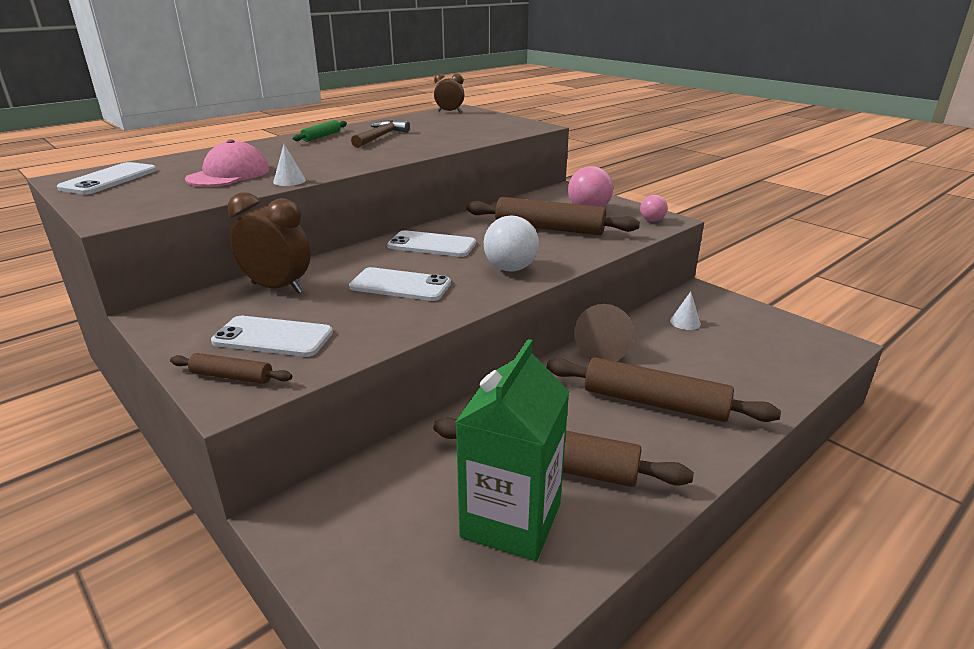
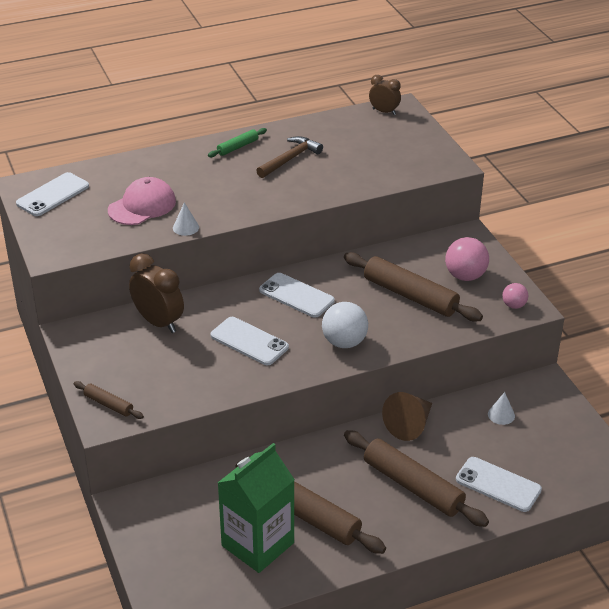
camera: 20 degrees right, 10 degrees up
white phone [211,316,333,357] -> white phone moved to [456,457,542,512]

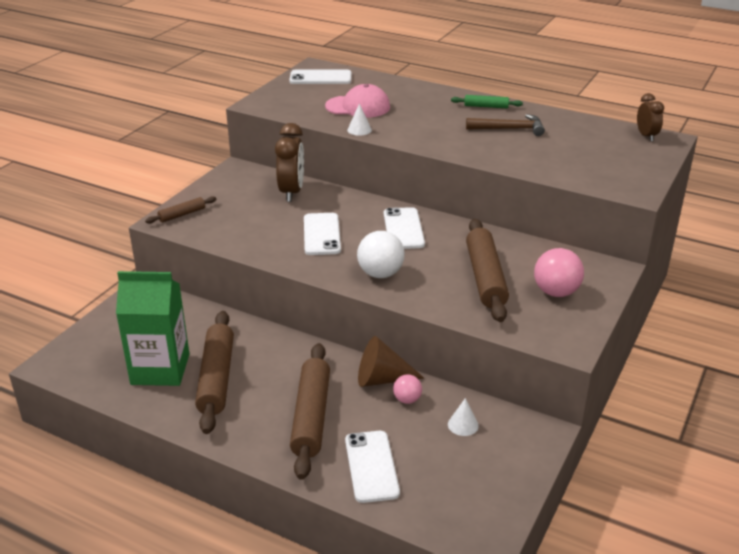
camera: 50 degrees right, 5 degrees down
brown rolling pin [74,381,144,419] -> brown rolling pin turned 60 degrees clockwise [145,196,216,223]
pink ball [502,283,528,309] -> pink ball moved to [393,374,422,404]

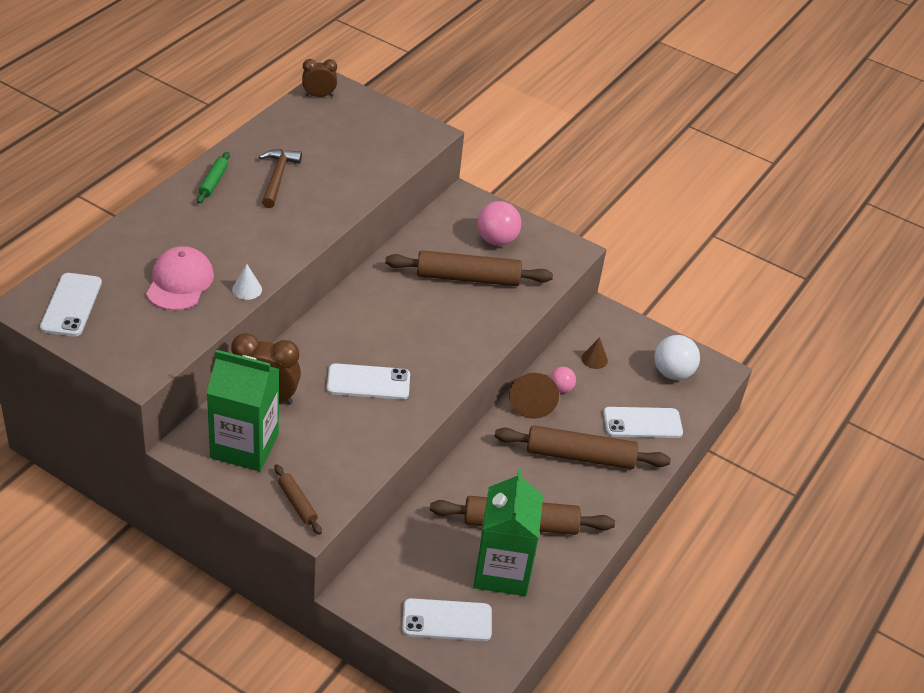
camera: 90 degrees left, 10 degrees up
white ball [357,231,405,278] -> white ball moved to [654,335,700,380]
white phone [384,207,425,249] -> white phone moved to [402,598,492,641]
white cone [448,398,479,436] -> brown cone [582,337,608,369]
none -> green carton [207,350,279,471]

